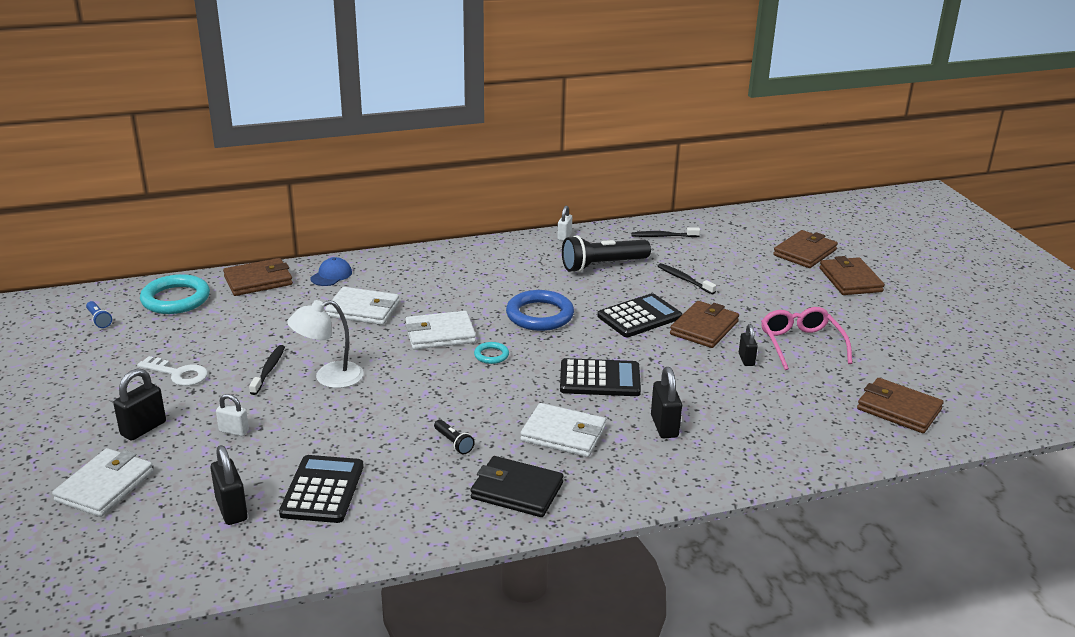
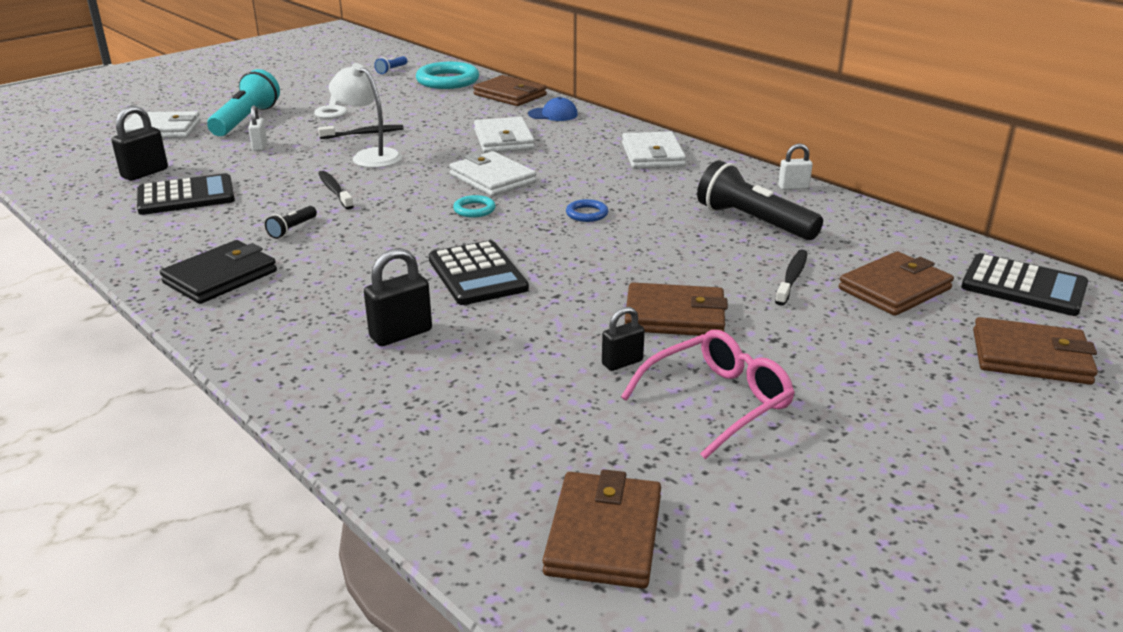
camera: 65 degrees right, 0 degrees up
black padlock [113,368,166,441] -> turquoise flashlight [207,69,280,136]
black wallet [470,456,564,517] -> black wallet turned 45 degrees clockwise [160,240,277,304]
blue ring [506,290,574,331] -> blue ring [566,199,608,222], size x0.49
white wallet [520,403,606,457] -> white wallet moved to [622,131,686,169]
black calculator [598,293,682,337] -> black calculator moved to [961,253,1088,316]
black toothbrush [631,228,700,237] -> black toothbrush moved to [318,171,354,210]
brown wallet [819,256,885,295] -> brown wallet moved to [839,251,954,316]

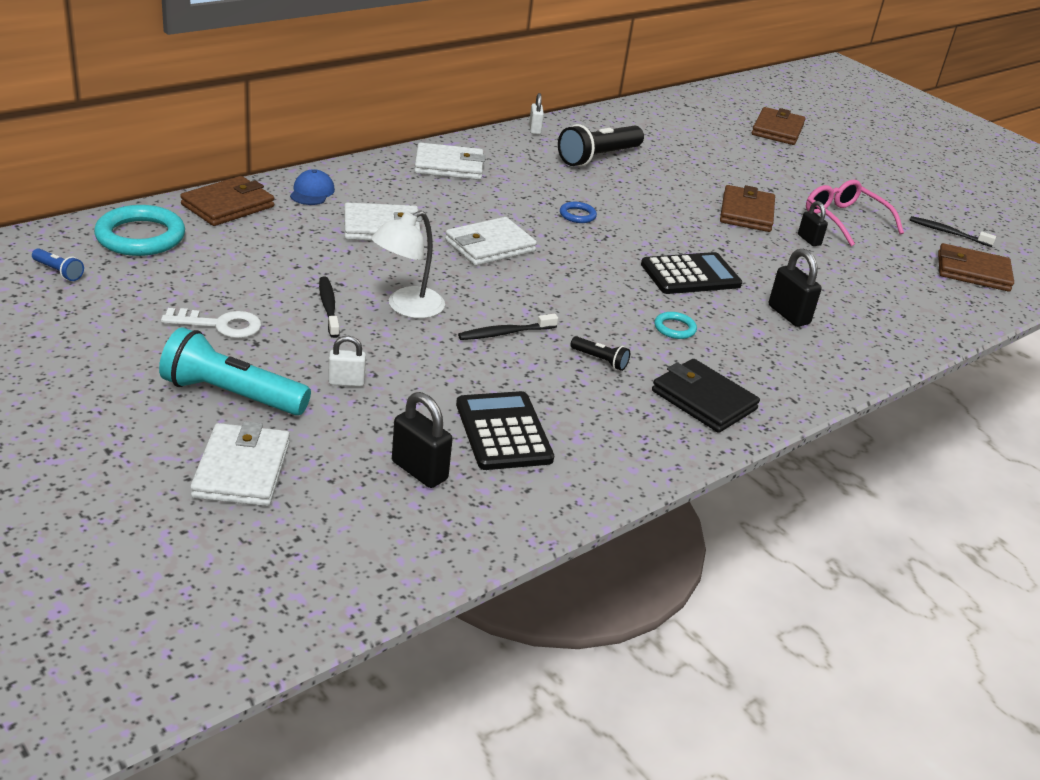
camera: 90 degrees left, 5 degrees up
turquoise ring [453,195,496,218] -> turquoise ring moved to [654,312,697,339]
black toothbrush [775,250,807,306] -> black toothbrush moved to [909,216,996,247]
brown wallet [839,251,954,316] -> none
black calculator [961,253,1088,316] -> none

